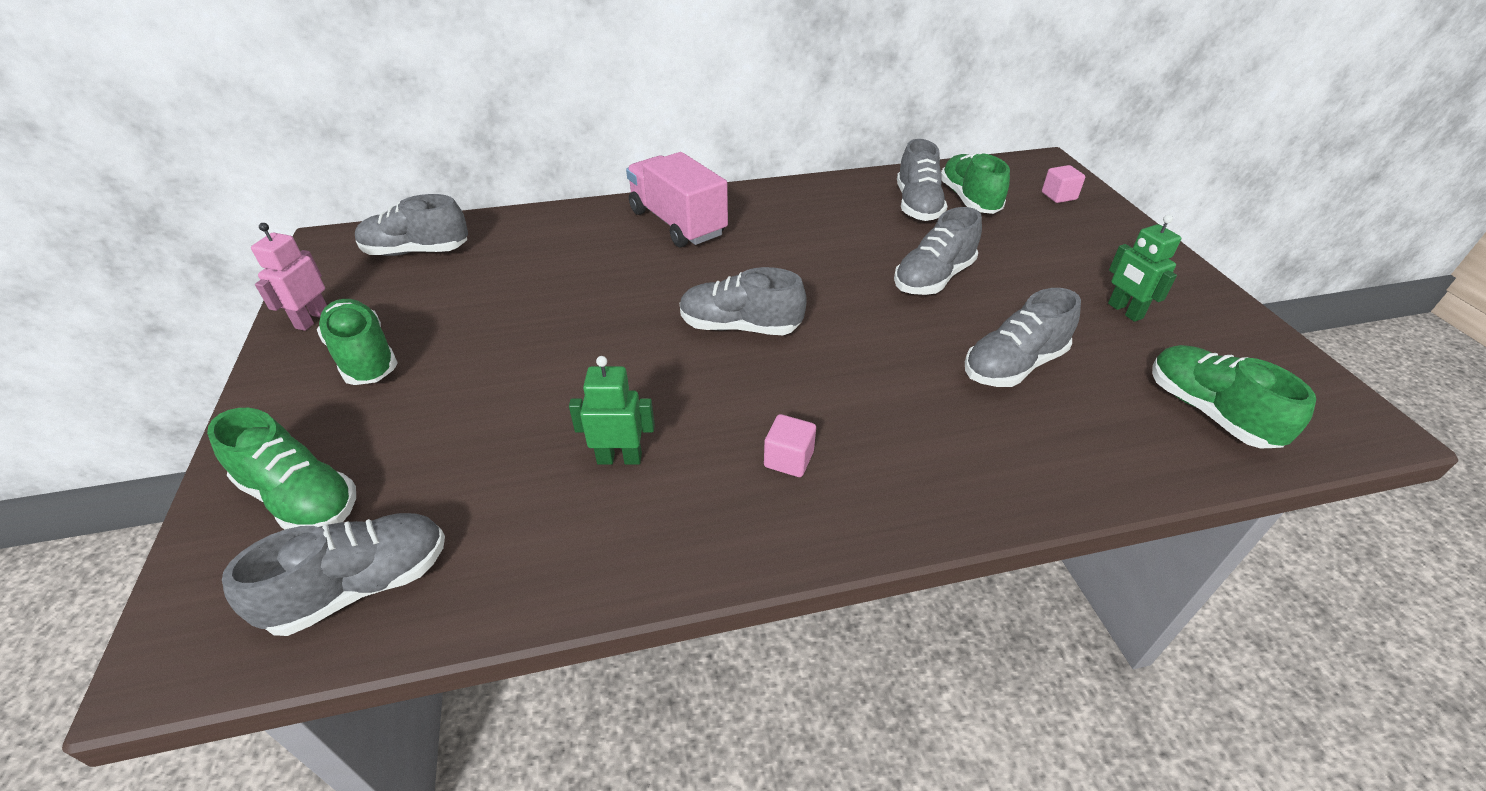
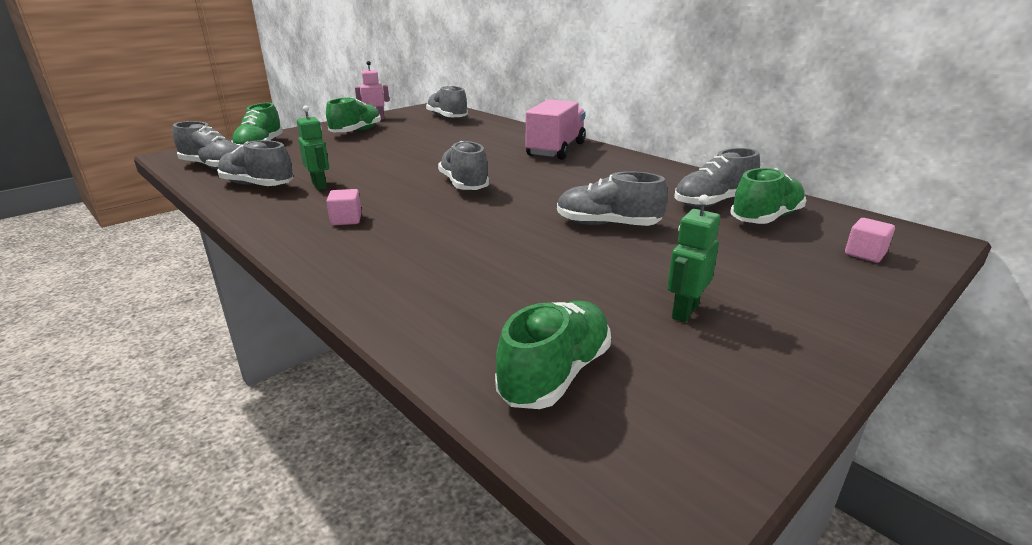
camera: 60 degrees right, 15 degrees down
grey shoe [965,288,1081,387] -> grey shoe moved to [217,140,294,186]

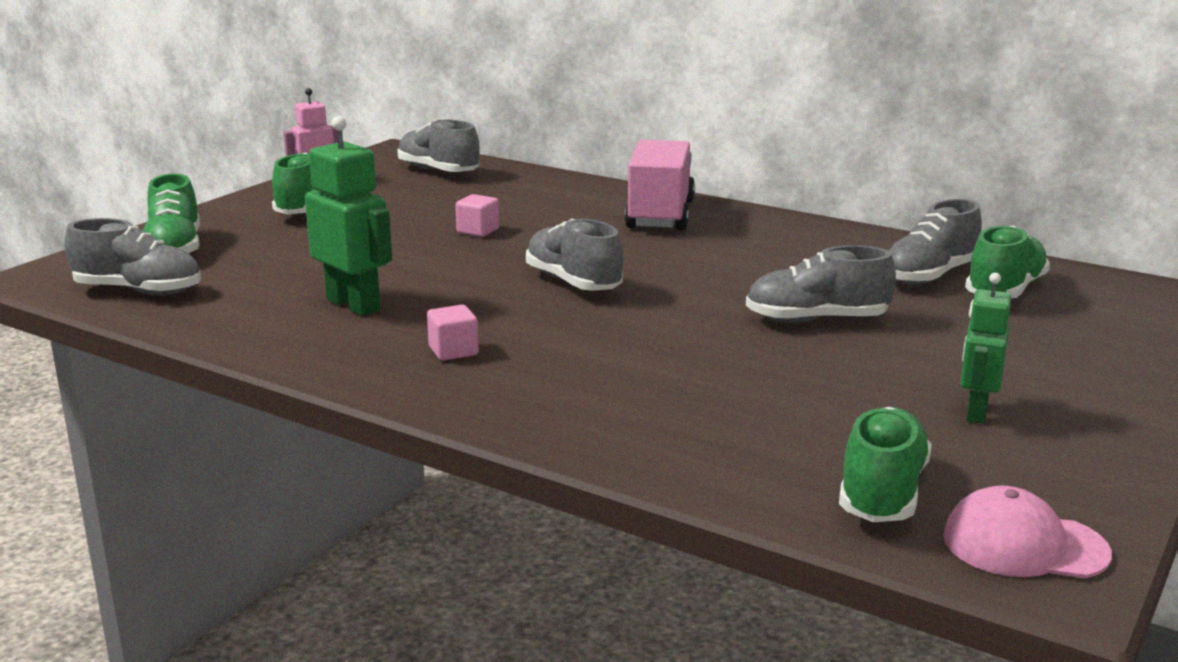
camera: 15 degrees left, 5 degrees down
grey shoe [217,140,294,186] -> none
green robot [297,105,329,190] -> green robot [305,116,392,316], size x1.55
pink cube [845,218,895,263] -> pink cube moved to [455,194,499,237]
none -> pink cap [943,486,1112,578]

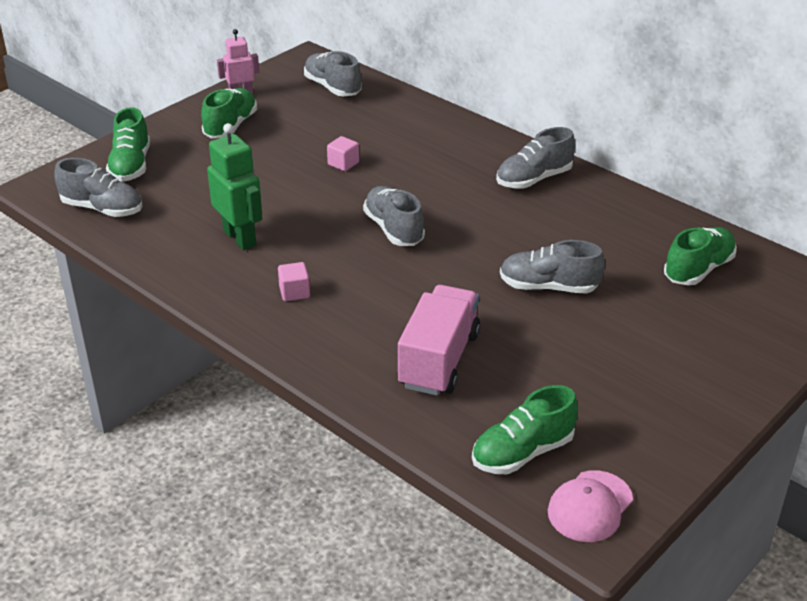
camera: 10 degrees right, 15 degrees up
pink truck [625,140,695,230] -> pink truck moved to [398,285,480,396]
green shoe [839,407,932,522] -> green shoe turned 150 degrees counterclockwise [472,385,578,474]
grey shoe [889,199,982,285] -> grey shoe moved to [496,127,575,189]
pink cap [943,486,1112,578] -> pink cap turned 75 degrees counterclockwise [548,470,633,542]
green robot [960,273,1011,424] -> none

